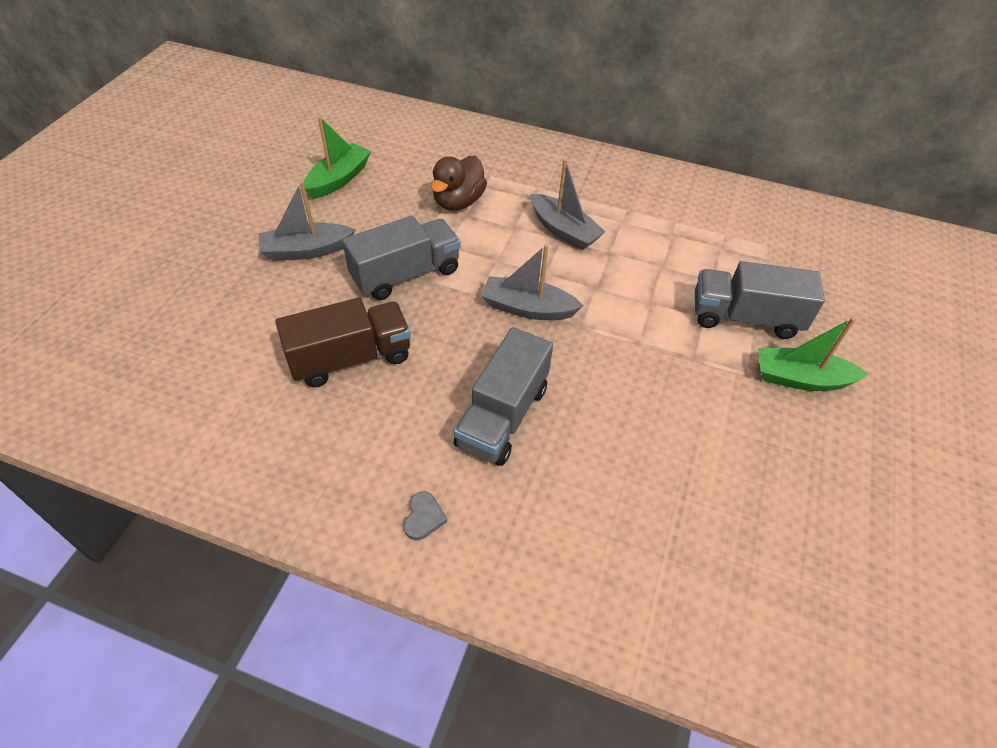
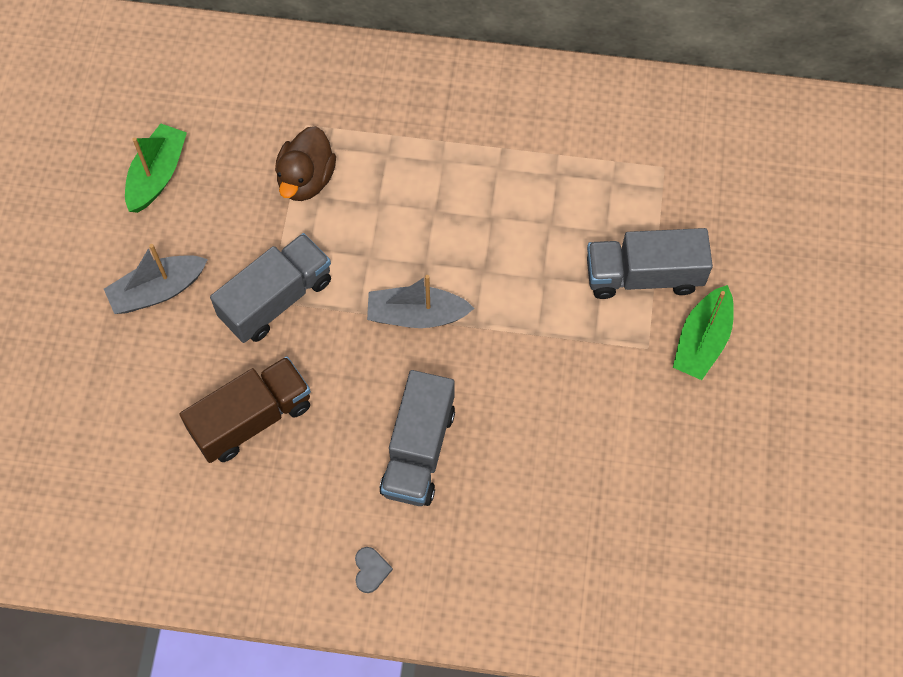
camera: 10 degrees left, 15 degrees up
grey boat [531,159,606,250] -> none
green boat [758,317,869,391] -> green boat turned 60 degrees counterclockwise [673,285,734,380]

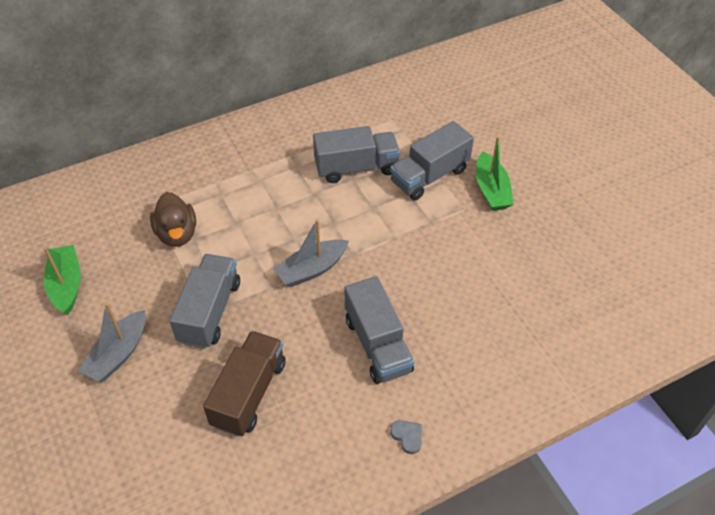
camera: 35 degrees left, 15 degrees down
none -> grey truck [313,126,400,183]

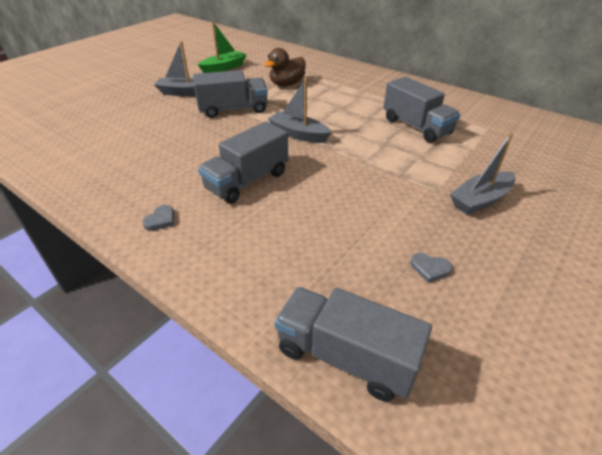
camera: 65 degrees right, 10 degrees down
brown truck [203,331,286,437] -> none
grey truck [390,121,474,200] -> grey truck moved to [275,287,432,402]
green boat [476,136,514,211] -> grey boat [450,132,516,215]
none -> grey heart [410,253,453,283]

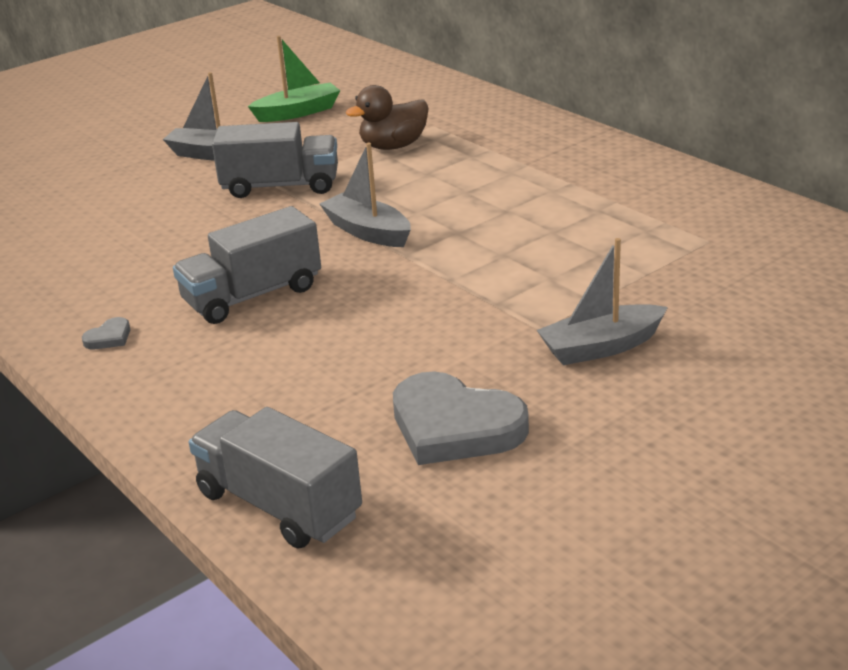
camera: 15 degrees right, 10 degrees down
grey truck [384,77,461,143] -> none
grey heart [410,253,453,283] -> grey heart [393,372,529,465], size x2.44

